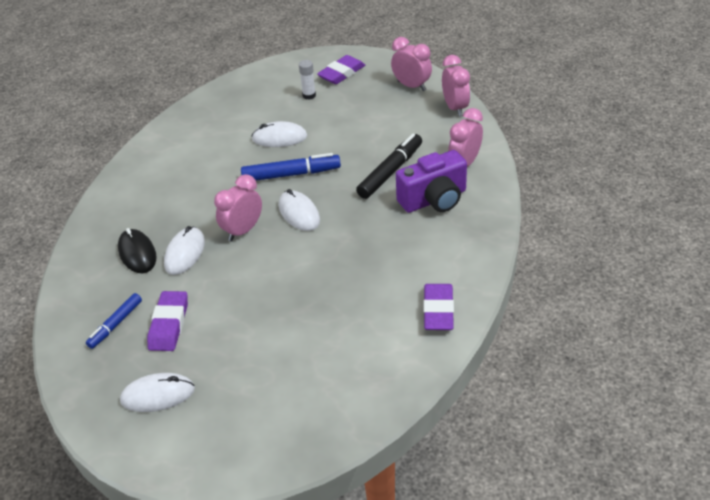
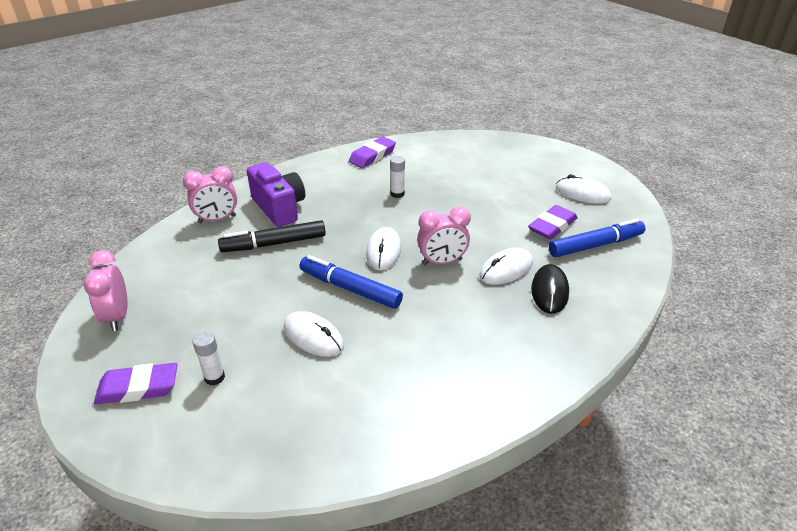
camera: 145 degrees left, 5 degrees down
blue marker [86,293,142,349] -> blue marker [549,219,645,257], size x1.60
purple camera [396,150,467,213] -> purple camera turned 45 degrees clockwise [247,162,305,227]
pink clock [442,55,470,117] -> none
none -> white glue stick [390,156,405,198]

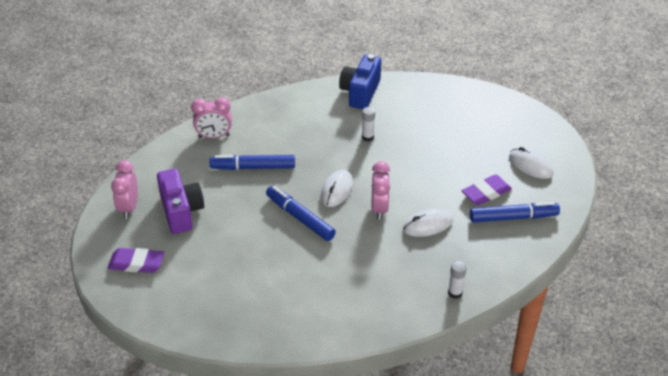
camera: 15 degrees right, 5 degrees up
white glue stick [192,331,225,385] -> white glue stick moved to [448,261,466,299]
black marker [218,220,326,252] -> blue marker [210,155,295,170]
purple camera [247,162,305,227] -> purple camera moved to [157,169,204,234]
white mouse [284,311,344,357] -> none
purple eraser [349,137,396,168] -> blue camera [339,54,381,109]
pink clock [417,207,471,265] -> pink clock turned 90 degrees counterclockwise [371,161,390,220]
black mouse [531,264,569,314] -> none

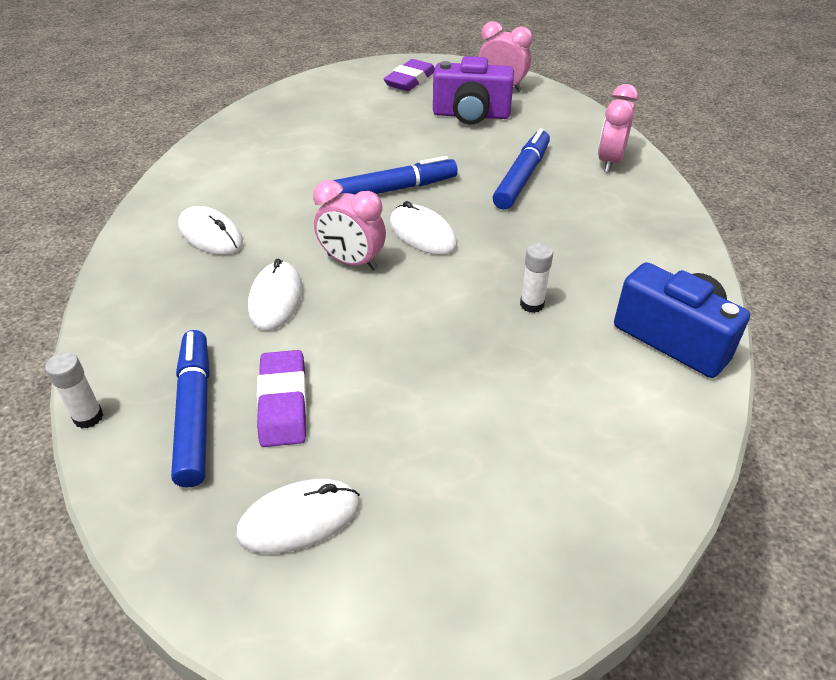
camera: 115 degrees right, 0 degrees up
white glue stick [448,261,466,299] -> white glue stick moved to [45,352,103,428]
blue marker [470,202,560,222] -> blue marker turned 150 degrees clockwise [171,330,209,487]
none -> white mouse [178,206,243,255]

